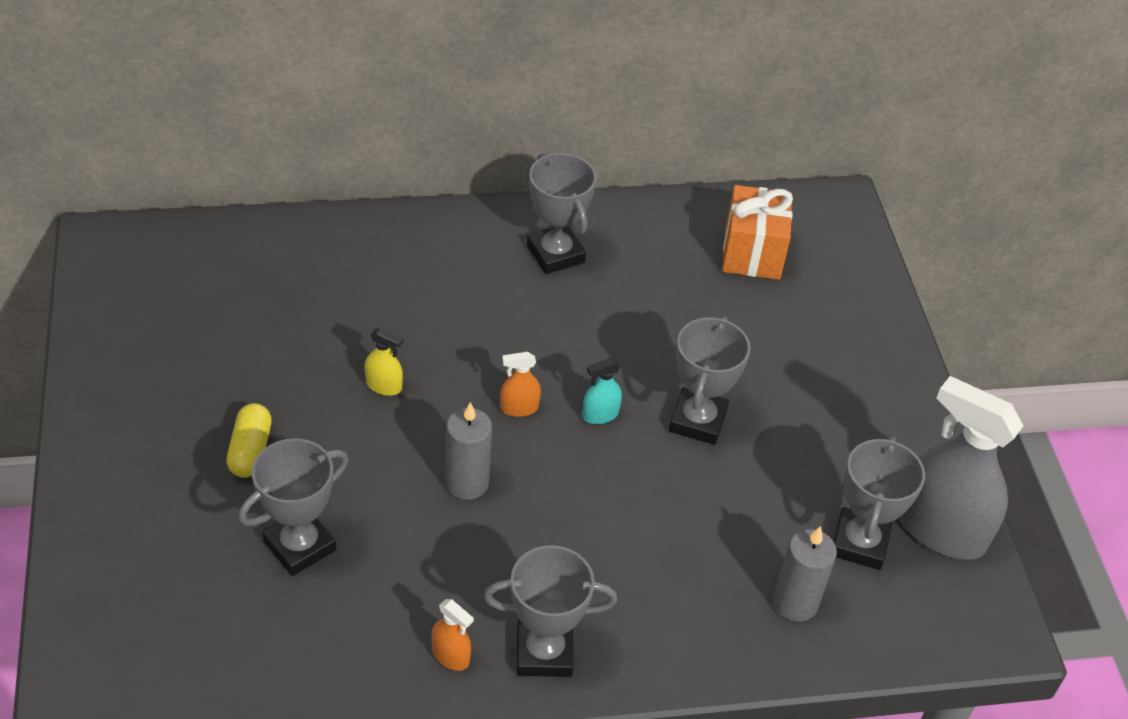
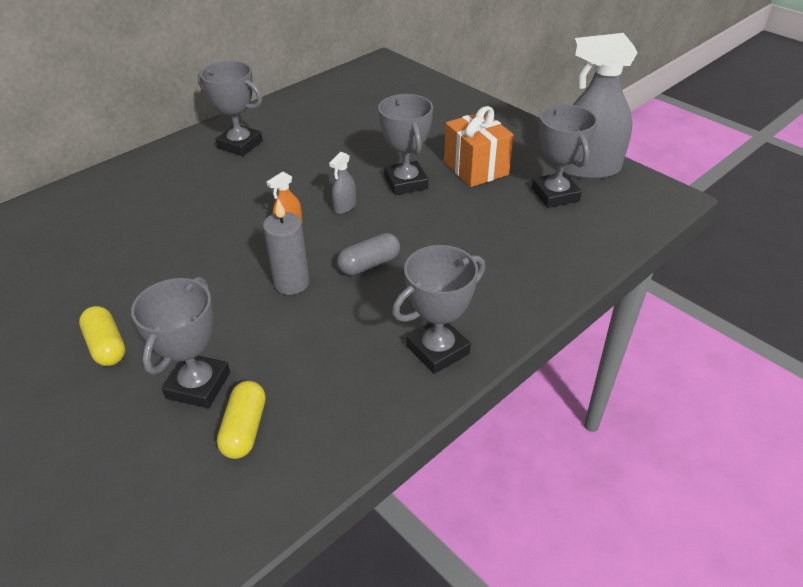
camera: 30 degrees left, 5 degrees down
yellow spray bottle [365,327,404,396] -> none
orange spray bottle [431,599,474,671] -> none
turquoise spray bottle [582,358,622,424] -> grey spray bottle [329,152,356,214]
orange gift [722,185,793,280] -> orange gift moved to [444,106,514,187]
grey candle [773,526,837,622] -> none
none -> yellow capsule [217,381,266,459]
none -> grey capsule [337,233,400,275]

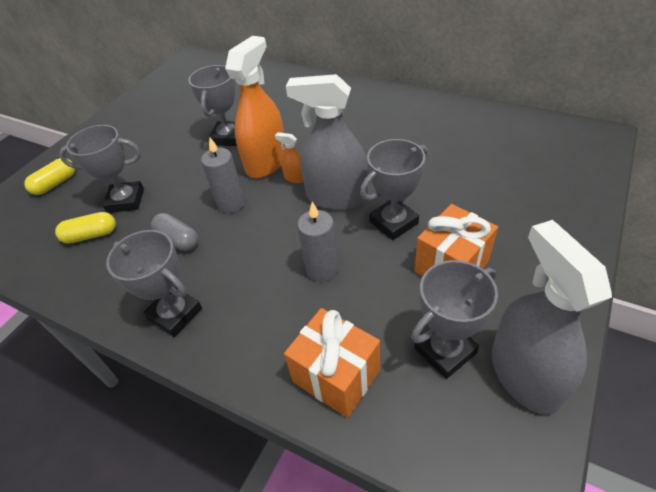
camera: 75 degrees right, 5 degrees up
yellow capsule [79,306,126,366] -> yellow capsule moved to [24,158,75,195]
grey trophy [197,61,263,156] -> grey trophy moved to [188,65,237,146]
grey spray bottle [329,152,356,214] -> grey spray bottle [286,74,368,210], size x2.37
grey capsule [337,233,400,275] -> grey capsule moved to [151,213,198,251]
none -> orange spray bottle [225,36,286,178]
none -> orange gift [284,308,380,418]
none -> grey candle [297,202,338,282]

